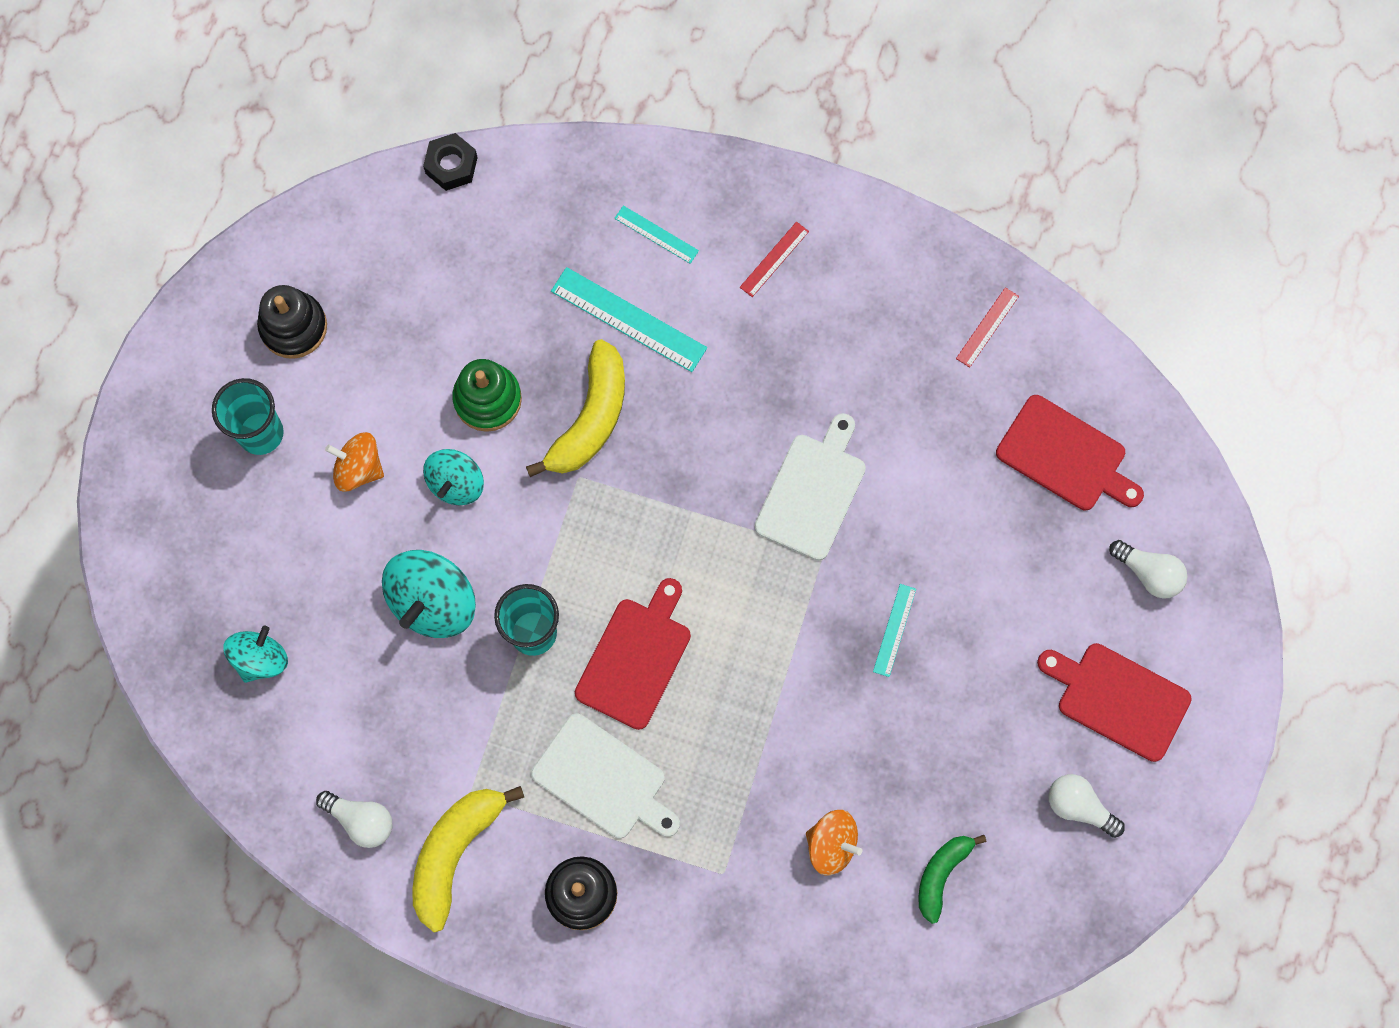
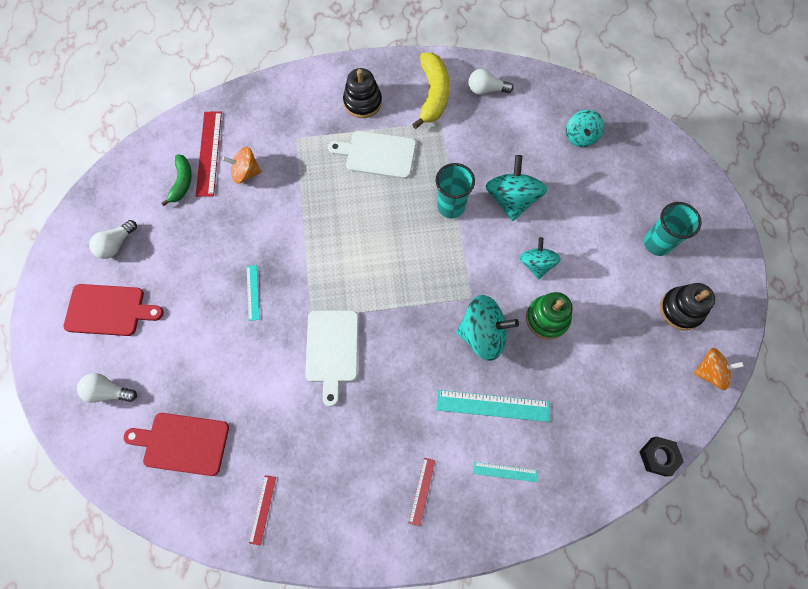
camera: 155 degrees right, 5 degrees down
orange spinning top [325,432,384,492] -> orange spinning top moved to [694,348,744,390]
yellow banana [526,339,625,477] -> turquoise spinning top [456,295,519,361]
red cutting board [575,578,691,730] -> none
white light bulb [1048,774,1125,838] -> white light bulb turned 120 degrees clockwise [89,220,137,259]
none -> red ruler [196,111,222,197]

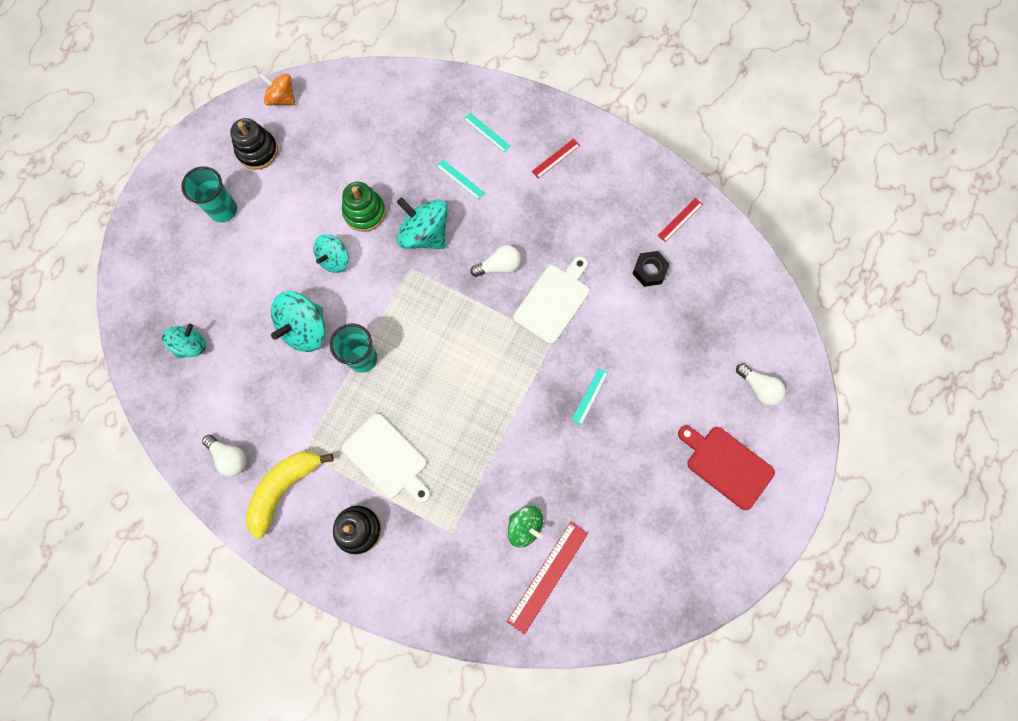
camera: 145 degrees left, 5 degrees up
white light bulb [89,220,137,259] -> white light bulb moved to [471,245,521,277]
red cutting board [124,413,229,476] -> none
green banana [161,154,192,206] -> none
orange spinning top [222,147,261,184] -> green spinning top [508,506,543,548]
turquoise ruler [436,390,550,422] -> turquoise ruler [436,159,485,200], size x0.55
black nut [639,437,684,477] -> black nut moved to [632,251,670,287]

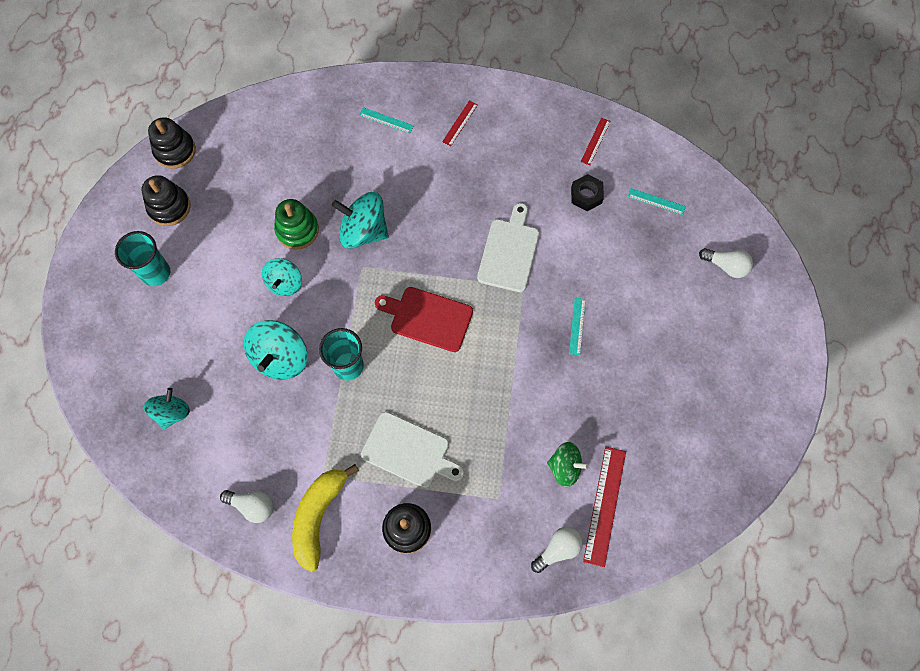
camera: 20 degrees left, 5 degrees down
orange spinning top [259,74,295,106] -> black stacking toy [148,117,196,169]
turquoise ruler [436,159,485,200] -> turquoise ruler moved to [628,188,686,215]
white light bulb [471,245,521,277] -> white light bulb moved to [531,527,583,573]
red cutting board [678,425,775,510] -> red cutting board moved to [375,287,473,352]

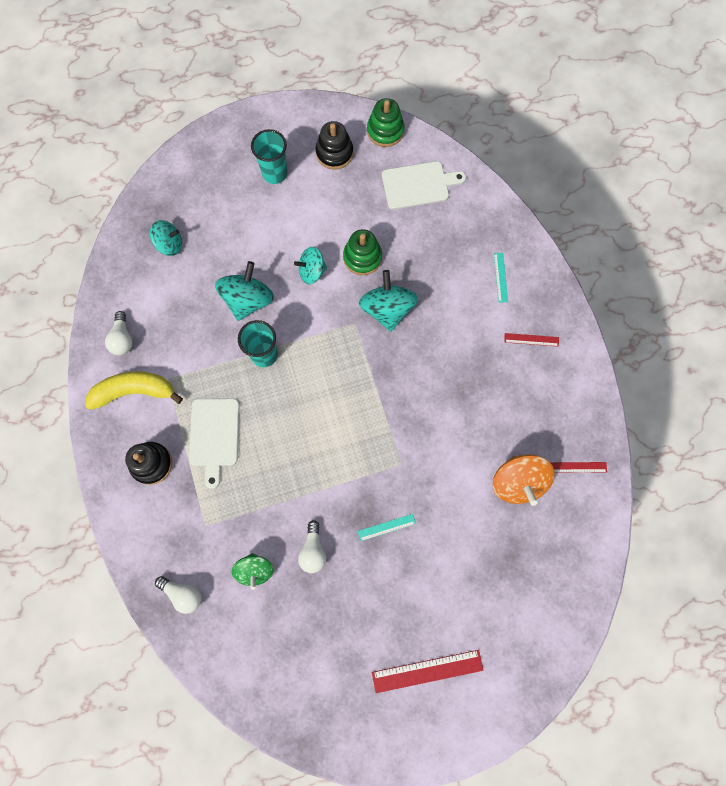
camera: 65 degrees right, 5 degrees up
black stacking toy [148,117,196,169] -> green stacking toy [367,98,404,147]
turquoise spinning top [244,320,307,380] -> turquoise spinning top turned 120 degrees clockwise [215,261,274,321]
red cutting board [375,287,473,352] -> none
white cutting board [477,203,540,292] -> white cutting board moved to [382,161,466,209]
black nut [571,174,604,211] -> orange spinning top [493,454,555,506]
red ruler [583,447,626,567] -> red ruler moved to [372,650,483,693]
turquoise ruler [628,188,686,215] -> none
white light bulb [699,248,753,278] -> white light bulb moved to [298,520,326,573]

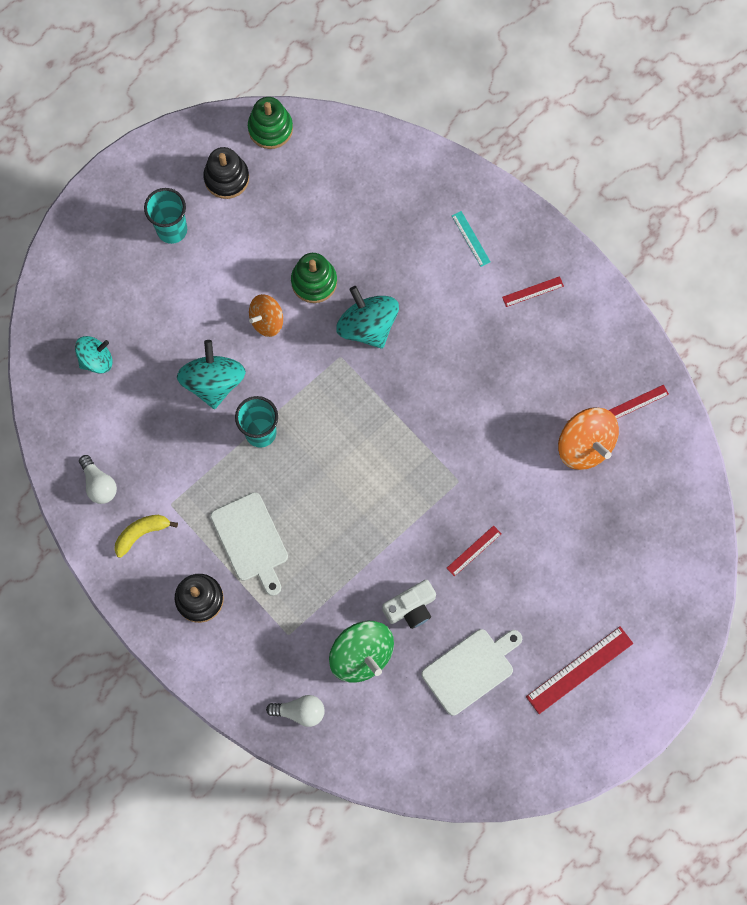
camera: 25 degrees left, 0 degrees up
yellow banana [86,371,183,410] -> yellow banana [114,515,178,558], size x0.62
green spinning top [232,553,274,590] -> green spinning top [329,621,394,683], size x1.55
turquoise spinning top [294,247,327,284] -> orange spinning top [249,294,283,337]
white light bulb [298,520,326,573] -> white camera [382,580,436,629]
turquoise ruler [358,514,416,541] -> red ruler [447,525,501,577]
white cutting board [382,161,466,209] -> white cutting board moved to [421,629,522,716]

